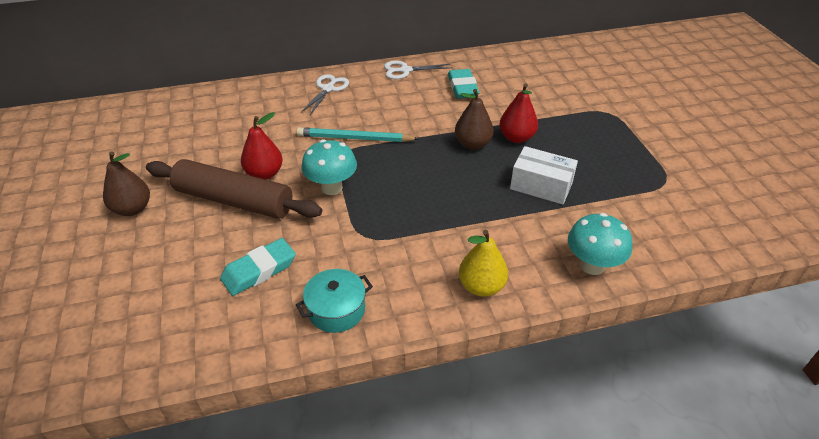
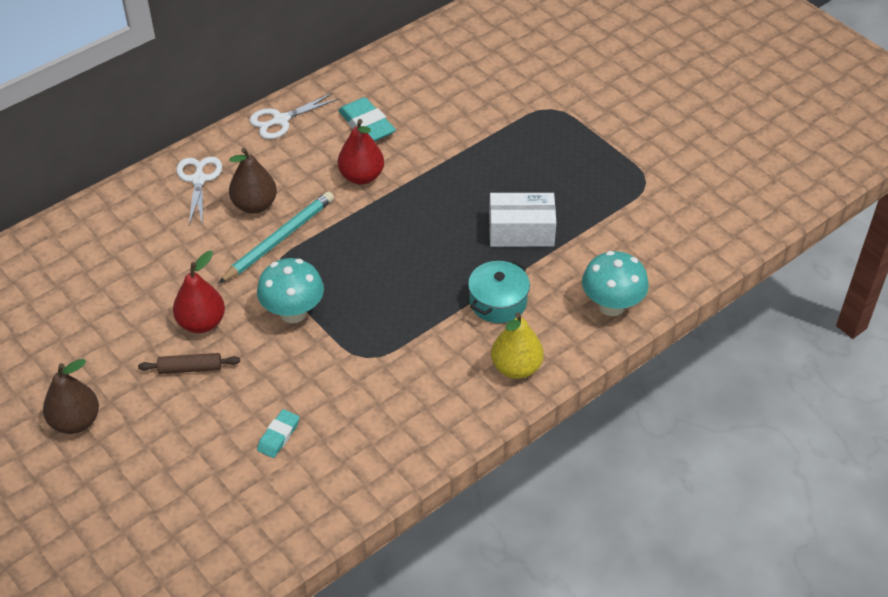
camera: 25 degrees left, 5 degrees up
brown rolling pin [146,159,322,219] -> brown rolling pin [138,353,240,374], size x0.42
turquoise eraser [220,238,296,296] -> turquoise eraser [257,409,299,458], size x0.61
turquoise pot [296,269,373,333] -> turquoise pot moved to [468,260,530,323]
turquoise pencil [297,127,420,142] -> turquoise pencil turned 150 degrees clockwise [218,191,334,284]
brown pear [455,89,494,150] -> brown pear moved to [229,148,277,214]
red pear [500,83,538,143] -> red pear moved to [338,119,384,185]

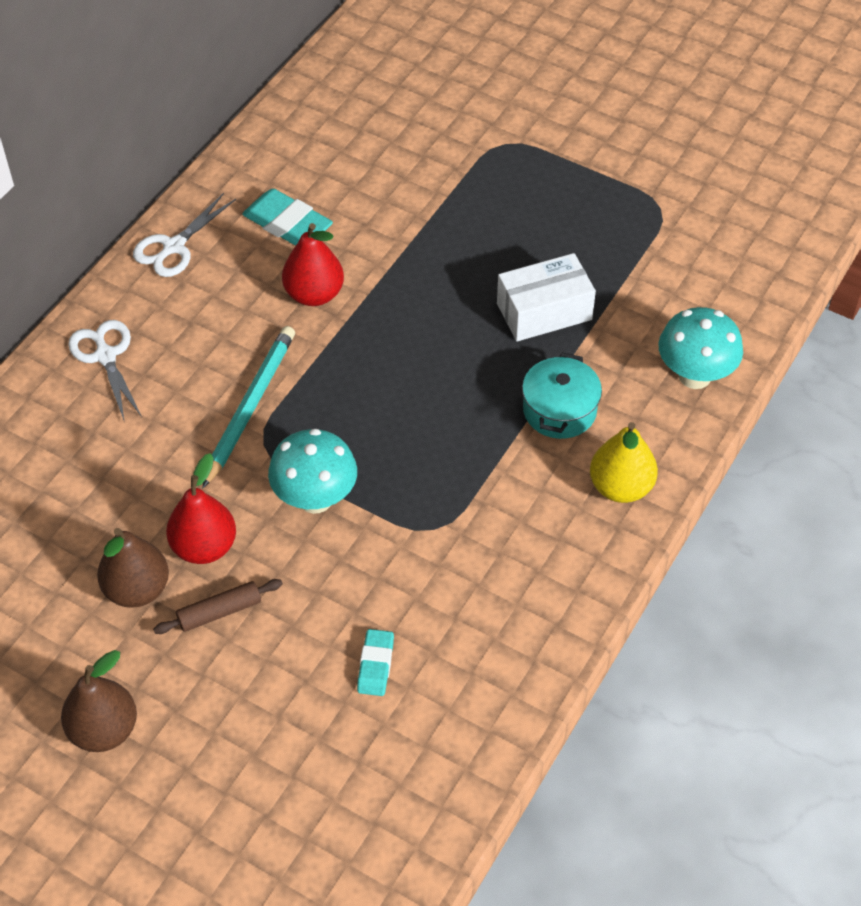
camera: 20 degrees left, 5 degrees up
brown pear [229,148,277,214] -> brown pear moved to [97,528,169,608]

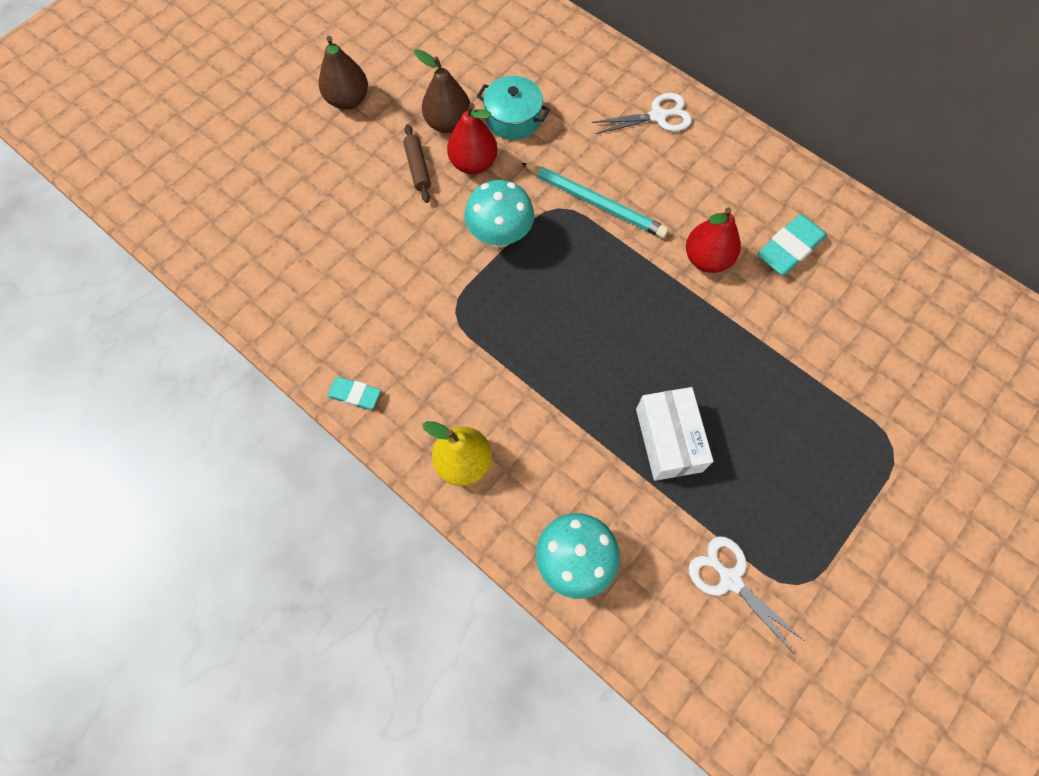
camera: 100 degrees right, 15 degrees up
white scissors [133,193,236,277] -> white scissors moved to [689,536,805,654]
turquoise eraser [357,629,394,696] -> turquoise eraser moved to [327,377,381,410]
turquoise pot [522,353,602,439] -> turquoise pot moved to [477,76,550,140]

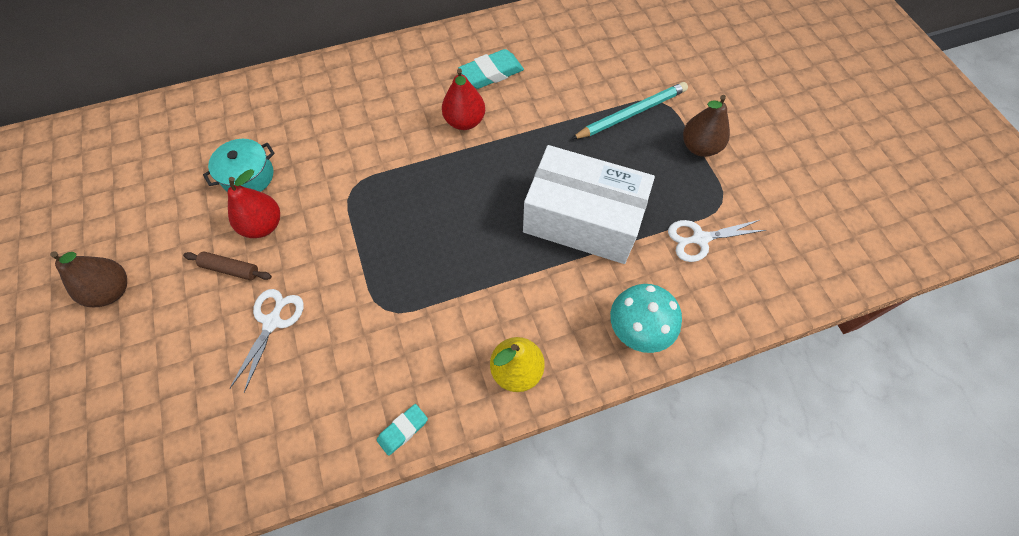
camera: 60 degrees left, 5 degrees down
brown pear [414,49,470,133] -> brown pear moved to [683,95,730,157]
turquoise mushroom [464,180,534,247] -> none
turquoise pencil [521,163,669,238] -> turquoise pencil moved to [571,82,688,139]
white scissors [592,93,692,134] -> white scissors moved to [229,289,304,393]
white box [636,387,713,481] -> white box [523,145,655,264], size x1.69
turquoise eraser [757,214,827,275] -> turquoise eraser turned 75 degrees clockwise [458,49,524,89]

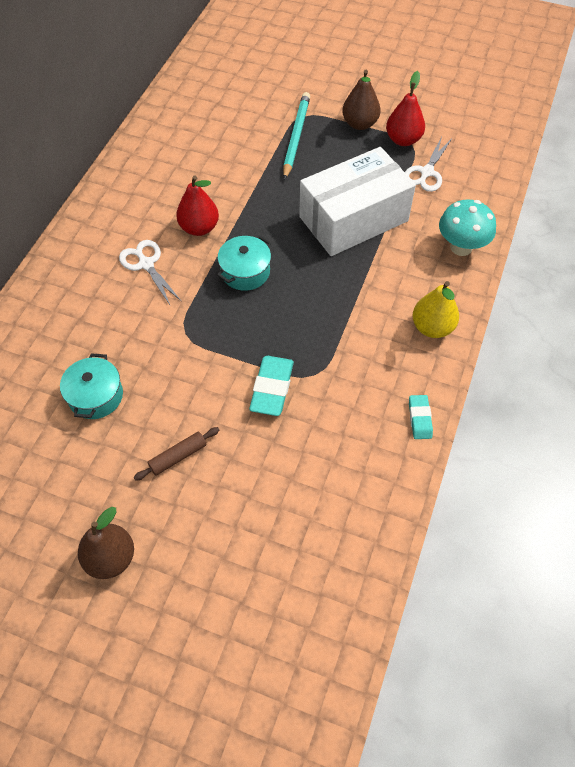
camera: 50 degrees left, 5 degrees down
red pear [227,169,280,238] -> red pear moved to [386,71,425,146]
white scissors [229,289,304,393] -> white scissors moved to [119,240,182,305]
turquoise eraser [458,49,524,89] -> turquoise eraser moved to [249,356,294,416]
none -> turquoise pot [217,236,271,291]

